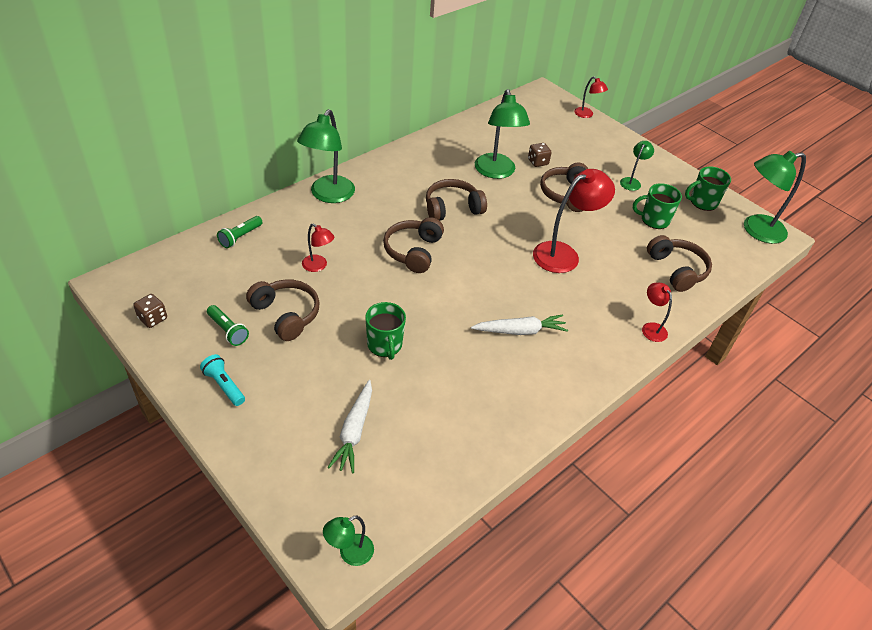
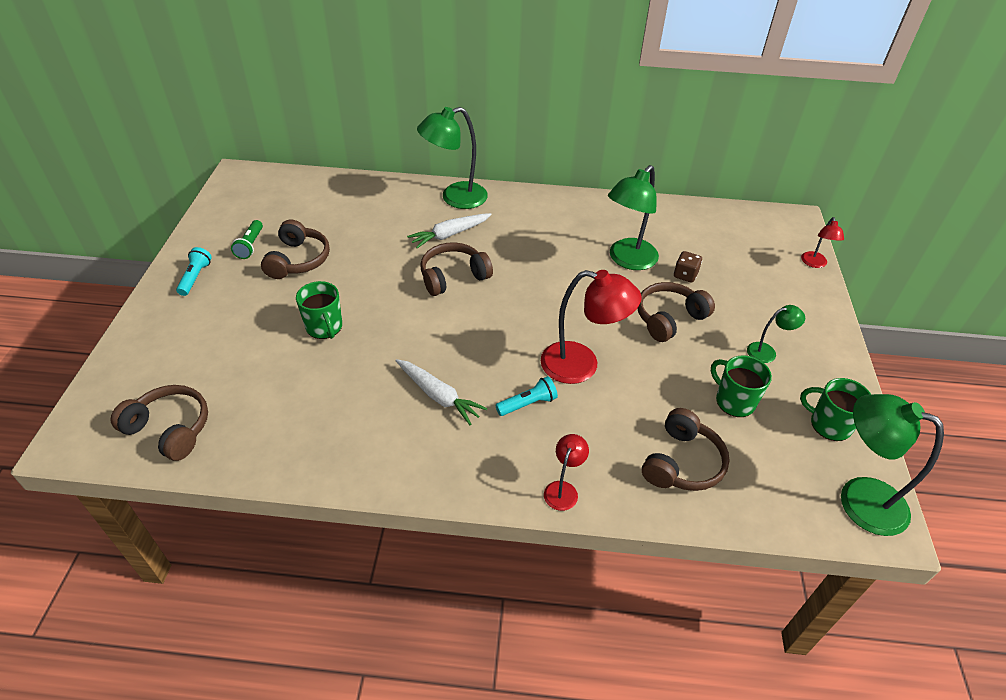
camera: 50 degrees right, 0 degrees up
brown dice [133,294,167,328] -> none
green flashlight [217,216,263,248] -> none
red lamp [302,224,334,272] -> none
green lamp [323,516,374,566] -> none
white carrot [327,380,372,473] -> white carrot moved to [407,213,492,248]
green mug [365,302,406,360] -> green mug turned 60 degrees counterclockwise [296,281,342,339]
brown headphones [426,179,487,221] -> brown headphones moved to [111,385,208,461]
none -> turquoise flashlight [495,376,558,416]

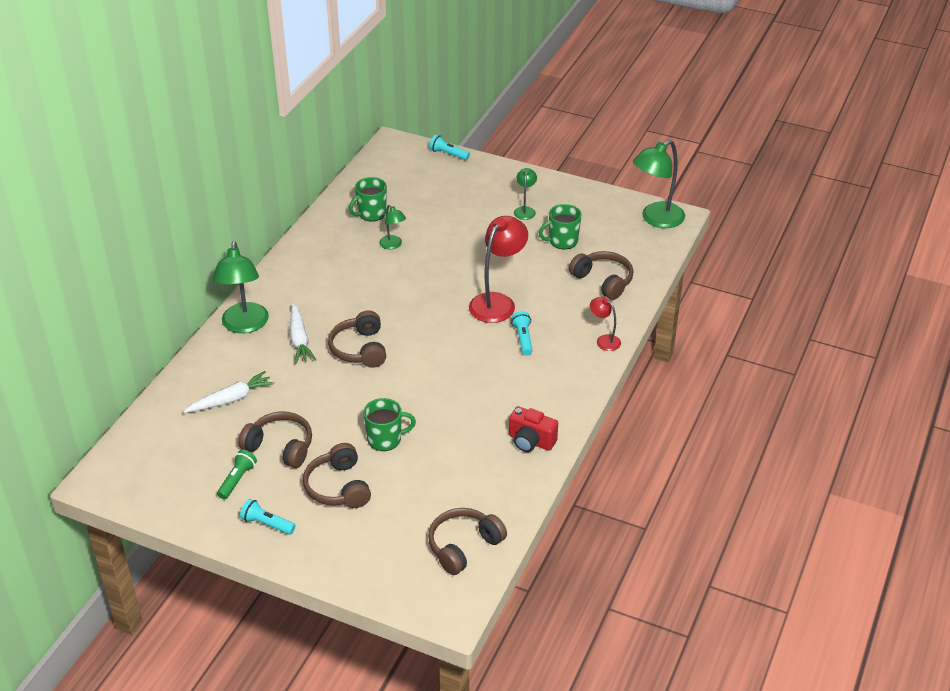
camera: 70 degrees left, 5 degrees down
green flashlight [231,220,263,259] -> green flashlight turned 90 degrees counterclockwise [217,450,257,500]
white carrot [396,359,487,425] -> white carrot moved to [183,371,274,413]
green lamp [608,165,659,270] -> green lamp [379,204,406,249], size x0.51
brown headphones [637,282,715,342] -> brown headphones moved to [303,443,371,508]
brown dice [674,251,702,283] -> none
green mug [800,378,871,441] -> green mug moved to [349,177,387,221]
red lamp [801,217,844,268] -> turquoise flashlight [429,135,470,160]
none -> red camera [509,406,558,452]

